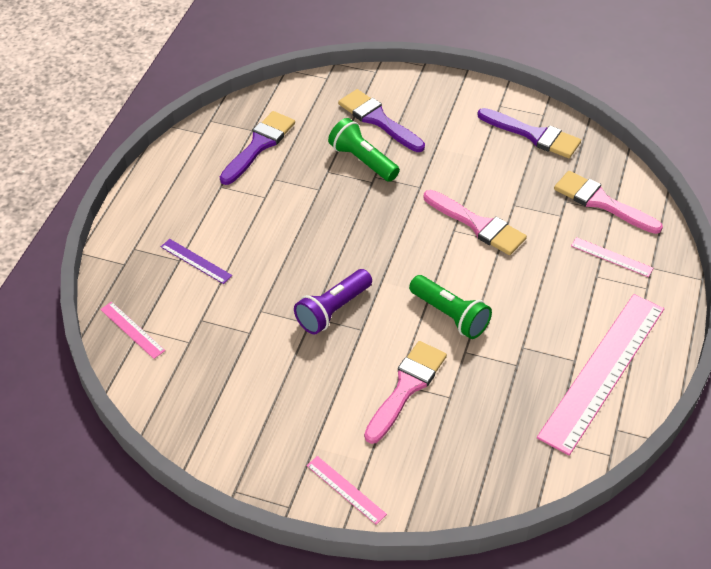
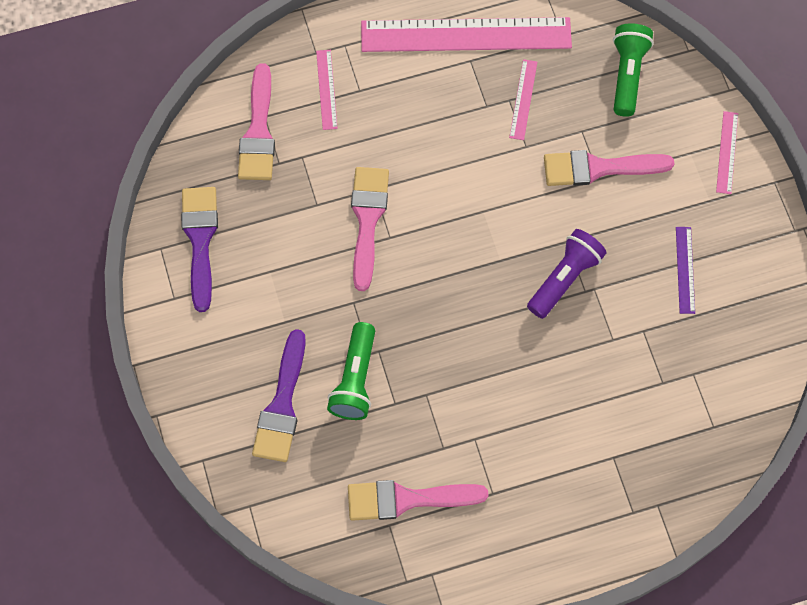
camera: 125 degrees left, 20 degrees up
pink ruler [100,302,165,359] -> pink ruler moved to [509,59,537,140]
purple ruler [161,239,232,284] -> purple ruler moved to [676,227,695,314]
purple brush [220,111,295,185] -> pink brush [348,480,489,521]
purple flashlight [294,269,372,334] -> purple flashlight turned 60 degrees counterclockwise [527,229,607,319]
green flashlight [409,275,492,339] -> green flashlight moved to [613,23,654,117]

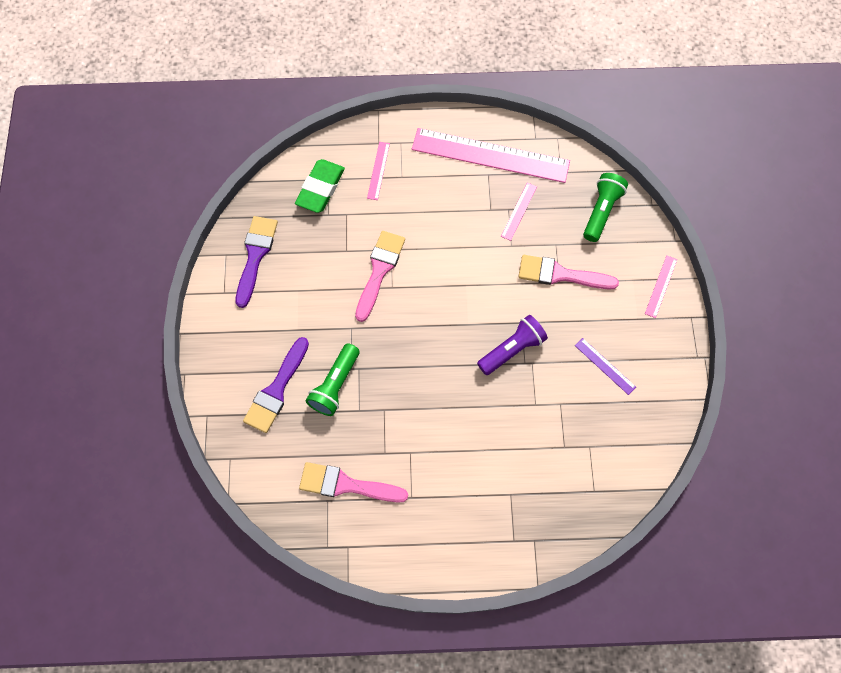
camera: 15 degrees right, 0 degrees up
pink brush [238,63,275,180] -> green eraser [295,159,345,213]
purple ruler [676,227,695,314] -> purple ruler turned 60 degrees counterclockwise [575,338,636,395]

